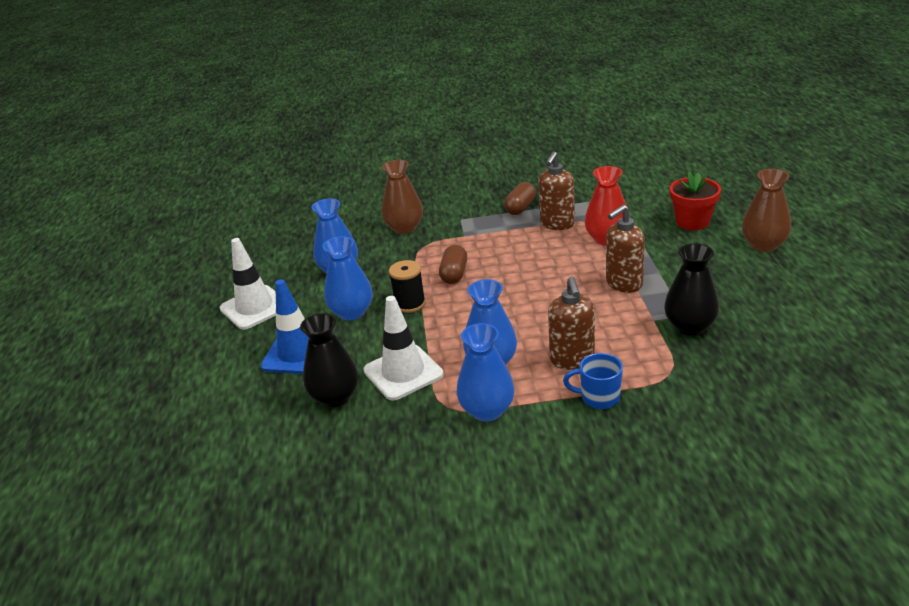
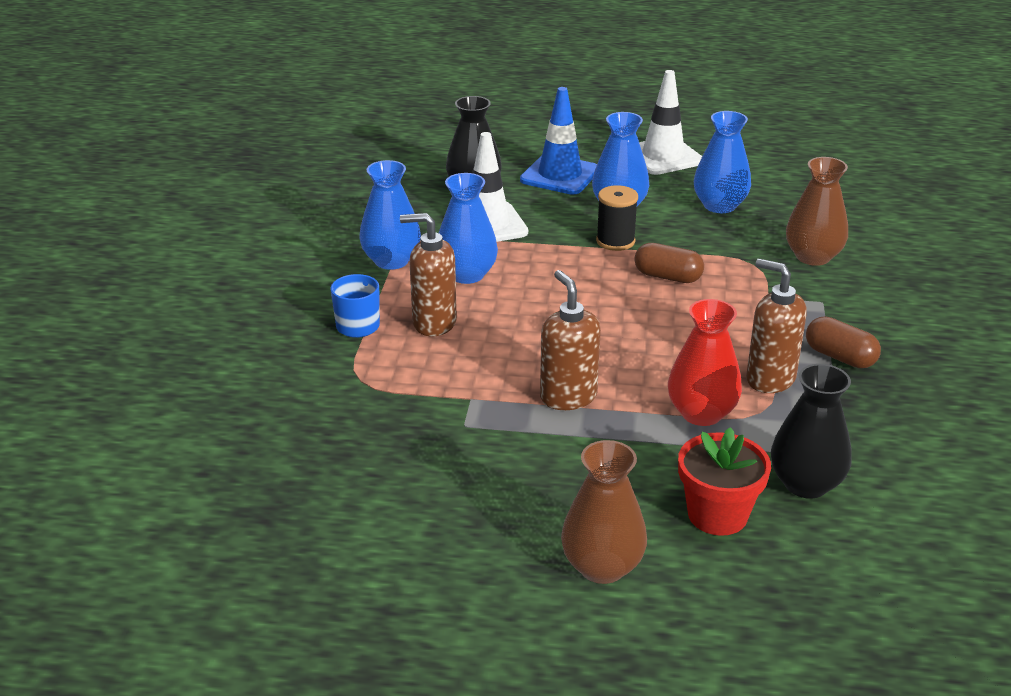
camera: 100 degrees right, 0 degrees up
black vase [664,243,719,336] -> black vase moved to [771,364,852,499]

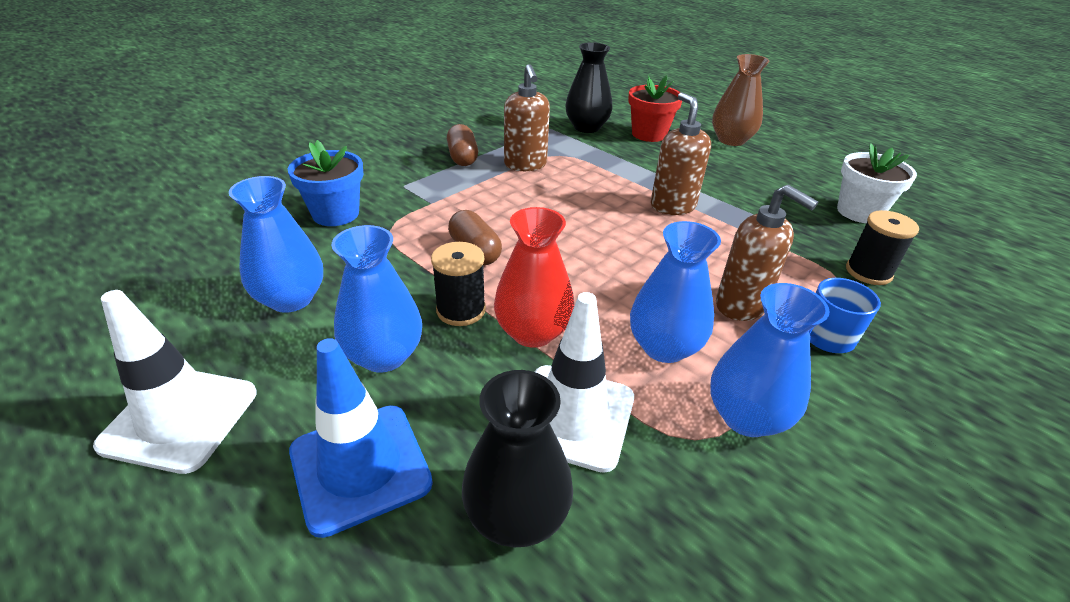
camera: 145 degrees left, 5 degrees up
brown soap dispenser [540,270,601,410] -> brown soap dispenser turned 150 degrees clockwise [651,92,711,215]
red vase [668,299,742,426] -> red vase moved to [494,207,574,348]
brown vase [786,157,848,266] -> blue flower pot [288,140,363,226]
none -> white flower pot [837,143,917,223]
none -> black spool [846,210,919,285]

